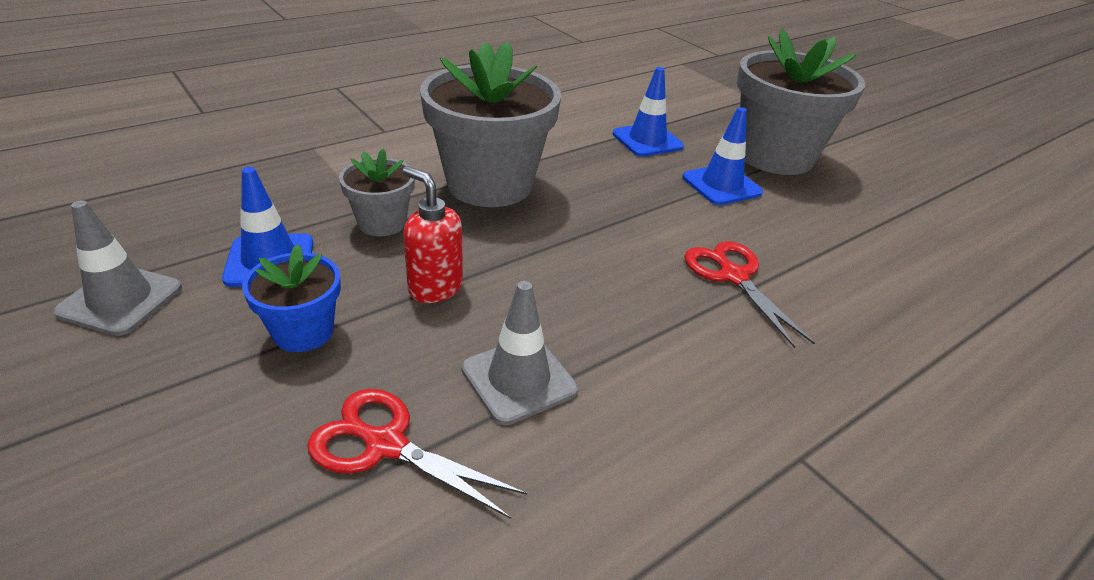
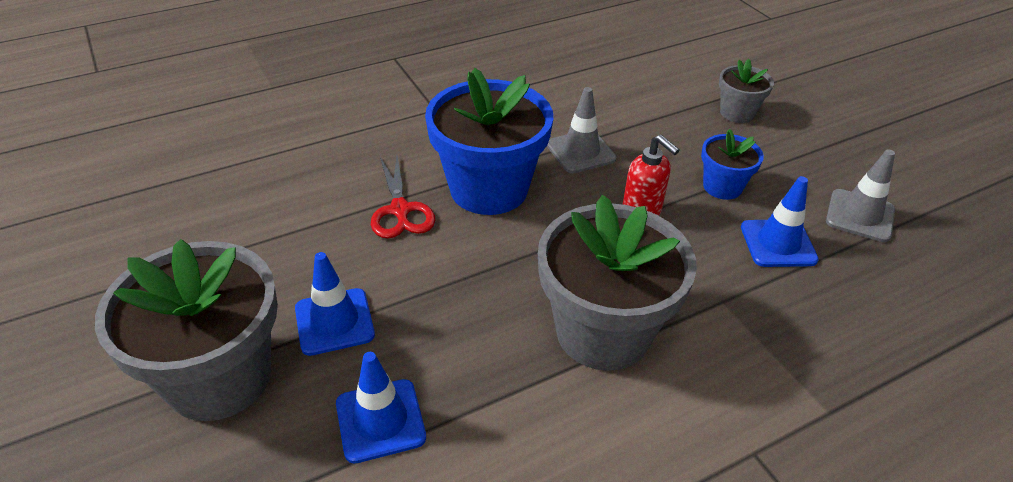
camera: 170 degrees left, 5 degrees up
red scissors [307,389,527,519] -> none
grey flower pot [339,148,415,236] -> grey flower pot moved to [719,59,774,123]
none -> blue flower pot [425,68,553,215]

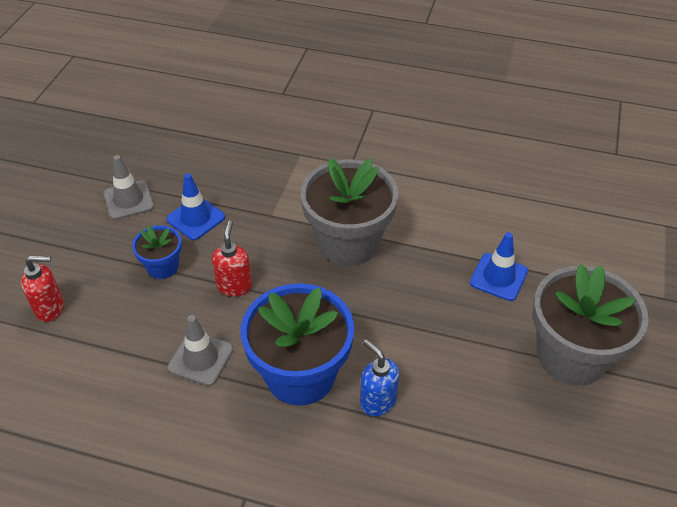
camera: 135 degrees left, 5 degrees up
blue traffic cone [295,252,375,356] -> none
red scissors [371,156,435,239] -> blue soap dispenser [360,339,399,416]
grey flower pot [719,59,774,123] -> red soap dispenser [21,256,64,322]

